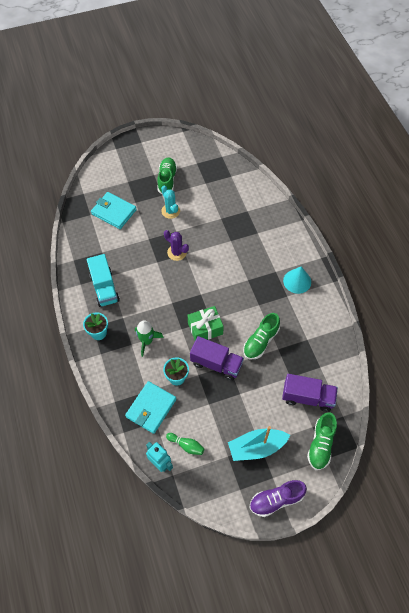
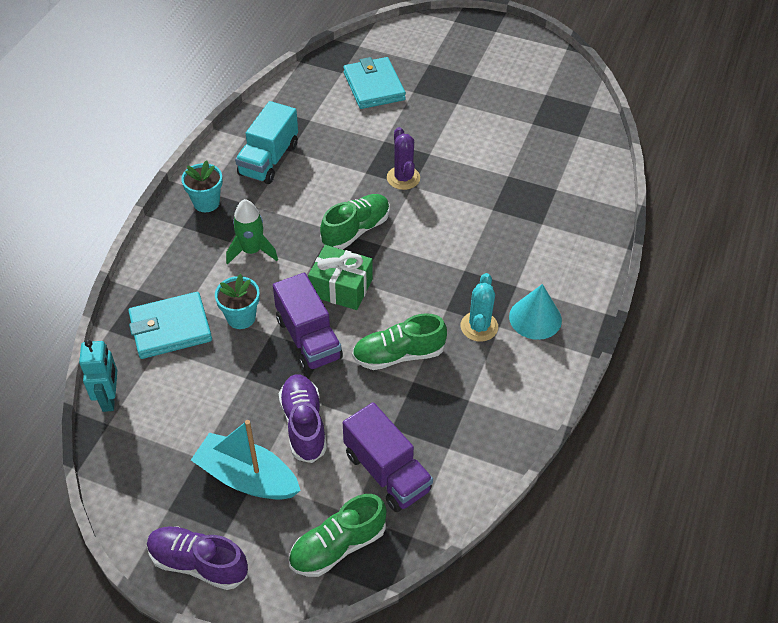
camera: 40 degrees right, 10 degrees down
green shoe [157,157,177,194] -> green shoe moved to [320,194,390,250]
turquoise cactus [161,185,180,219] -> turquoise cactus moved to [461,273,498,342]
green bowling pin [166,433,204,455] -> none
none -> purple shoe [279,374,327,463]

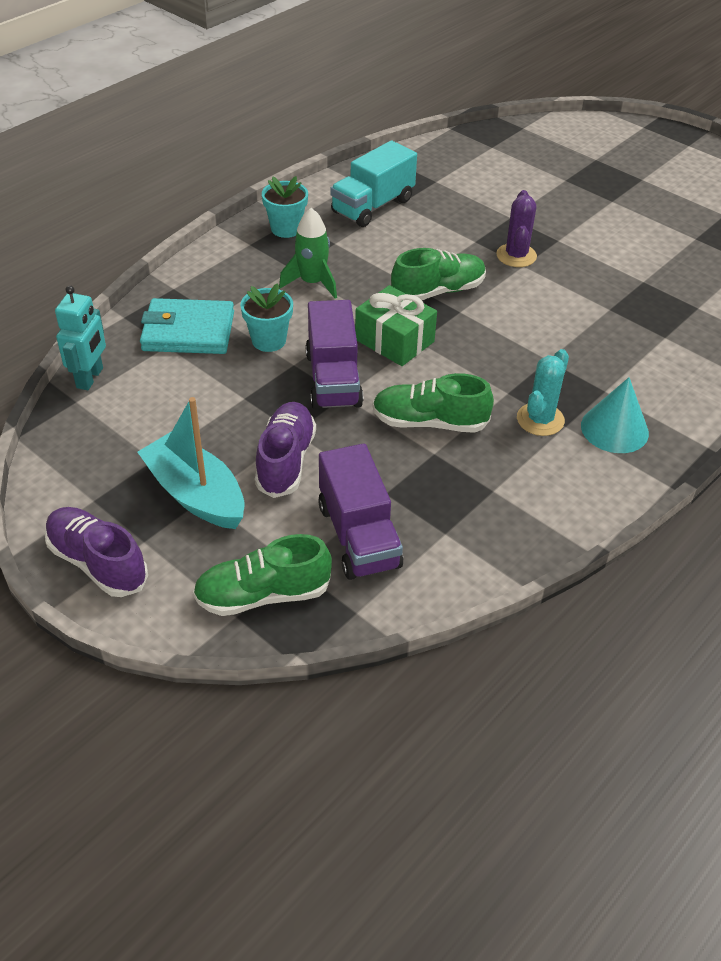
camera: 20 degrees right, 5 degrees down
turquoise wallet [343,57,406,109] -> none

